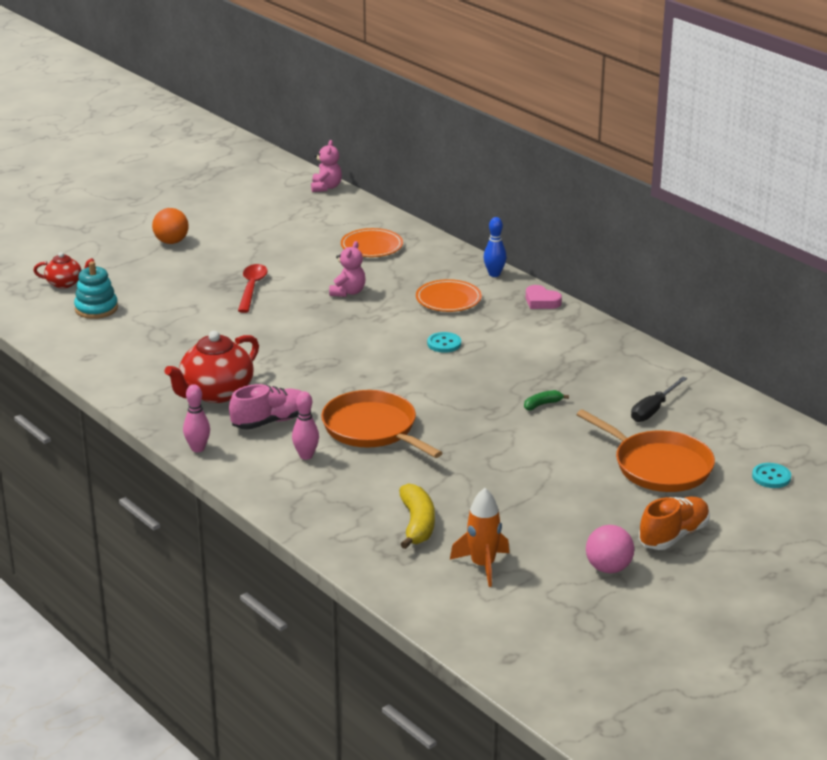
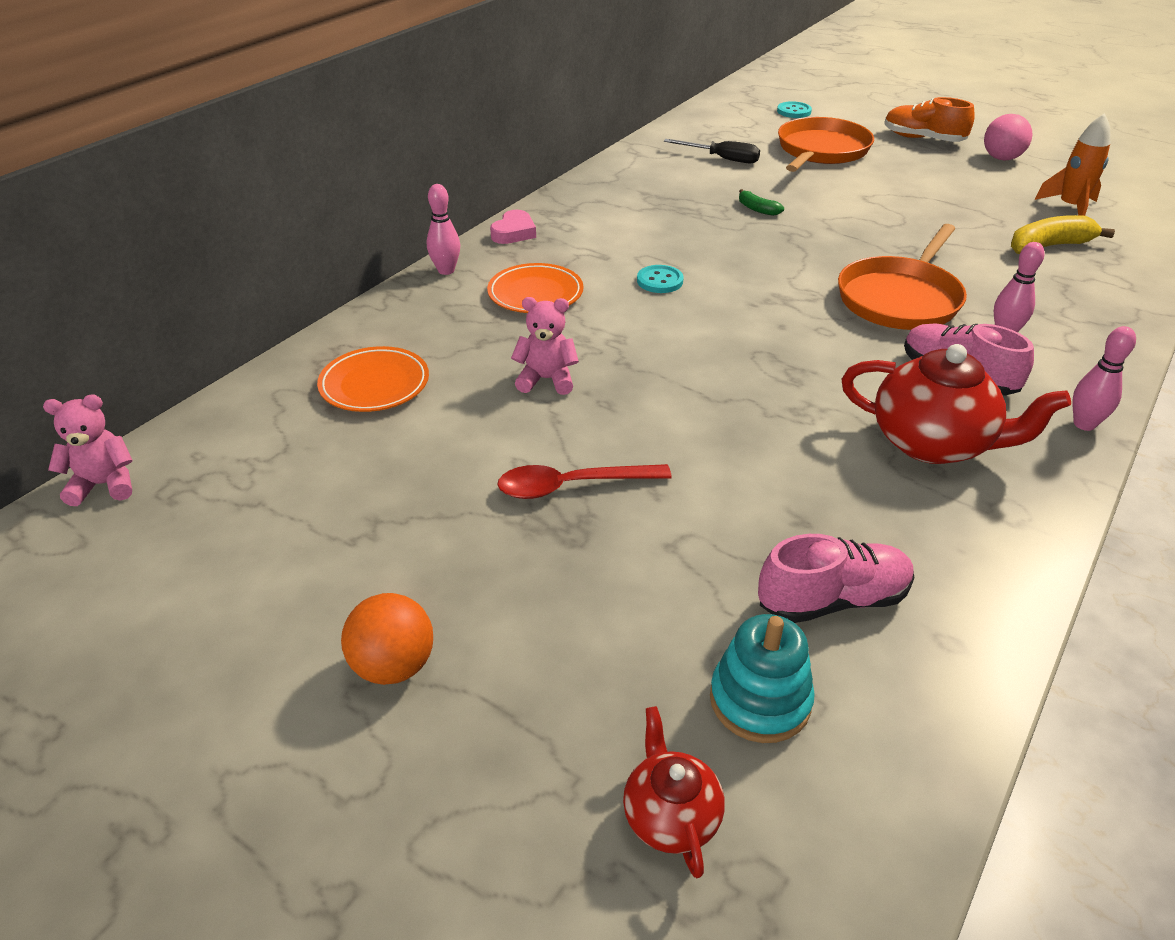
camera: 105 degrees left, 10 degrees up
blue bowling pin [484,217,507,277] -> pink bowling pin [427,184,460,275]
none -> pink shoe [758,534,914,623]

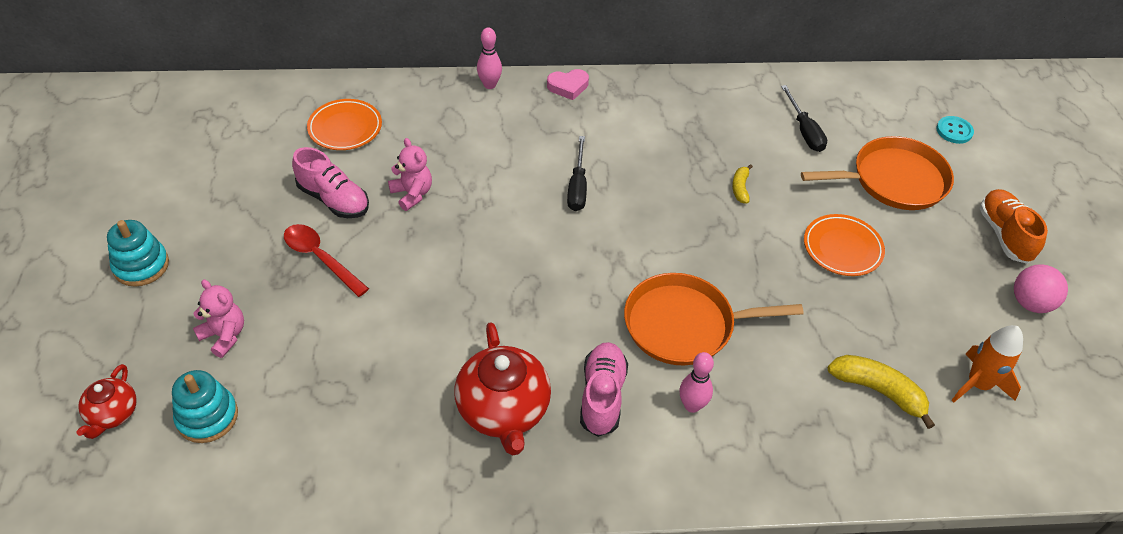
camera: 50 degrees right, 10 degrees up
pink teddy bear [43,395,133,506] -> pink teddy bear moved to [193,279,244,358]
orange ball [341,593,433,685] -> turquoise stacking toy [107,220,169,287]
orange plate [487,263,583,313] -> orange plate moved to [804,214,885,276]
red teapot [623,706,725,878] -> red teapot turned 150 degrees clockwise [76,364,137,439]
turquoise button [637,265,684,293] -> black screwdriver [567,136,587,211]
green banana [739,189,784,216] -> yellow banana [732,164,753,204]
pink shoe [758,534,914,623] -> pink shoe moved to [292,147,369,218]
pink bowling pin [1073,326,1136,431] -> none

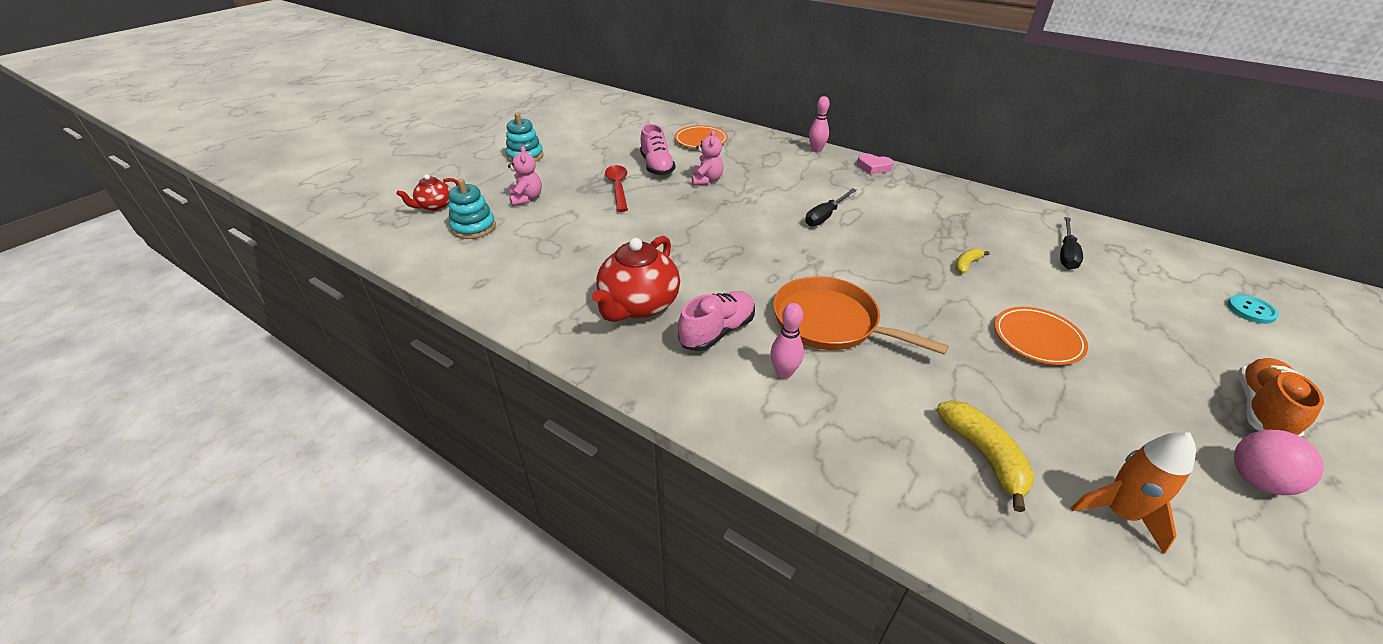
camera: 40 degrees right, 10 degrees down
orange pan [801,136,954,210] -> none

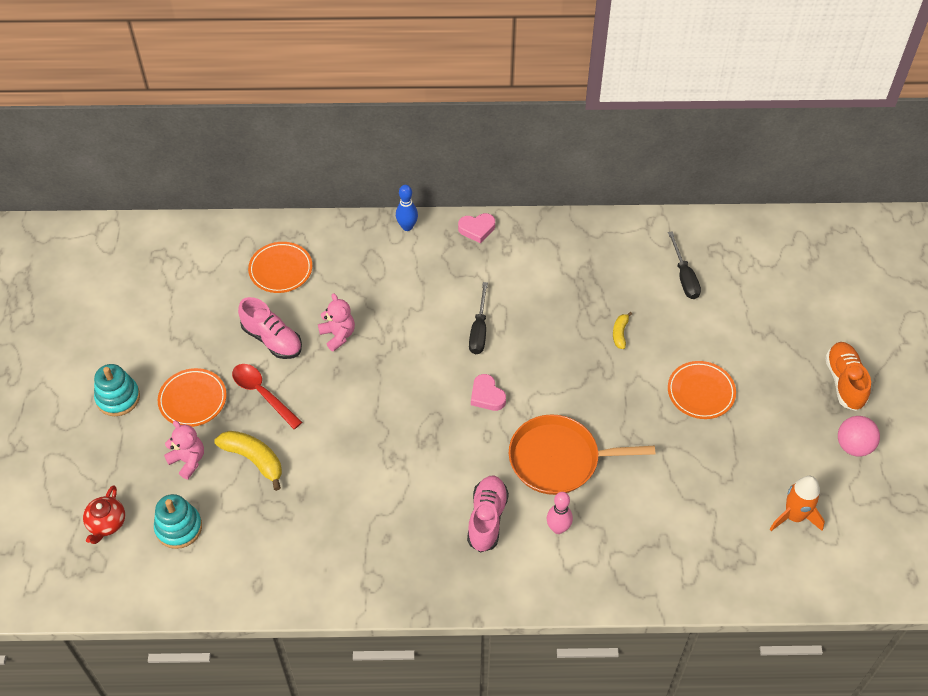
camera: 35 degrees left, 15 degrees up
red teapot [592,236,680,322] -> none
pink bowling pin [809,96,830,152] -> blue bowling pin [396,185,418,231]
yellow banana [936,400,1034,512] -> yellow banana moved to [214,431,282,491]
turquoise button [1227,295,1279,324] -> none
none -> orange plate [158,368,227,427]
none -> pink heart [471,374,506,411]

